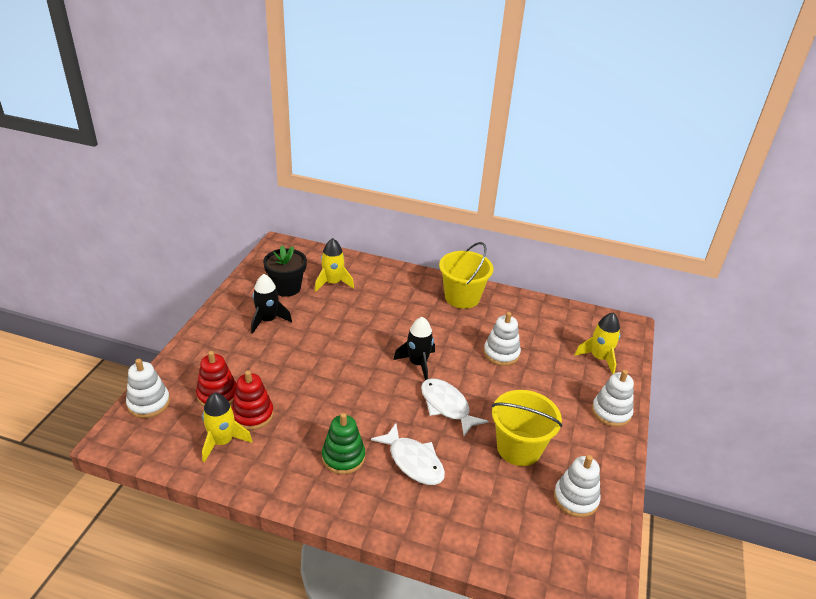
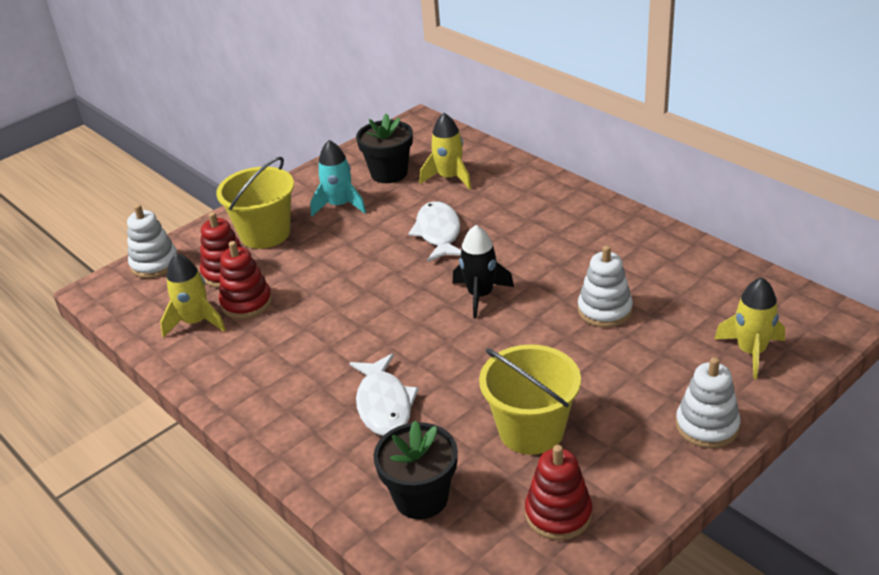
camera: 35 degrees right, 0 degrees up
black rocket [251,274,292,334] -> turquoise rocket [310,140,366,216]
green stacking toy [322,413,365,474] -> none
white fish [421,378,489,436] -> white fish moved to [408,201,461,262]
yellow bucket [439,242,493,309] -> yellow bucket moved to [216,157,294,249]
white stacking toy [554,455,601,518] -> red stacking toy [525,445,592,540]
none -> black flower pot [374,420,458,519]

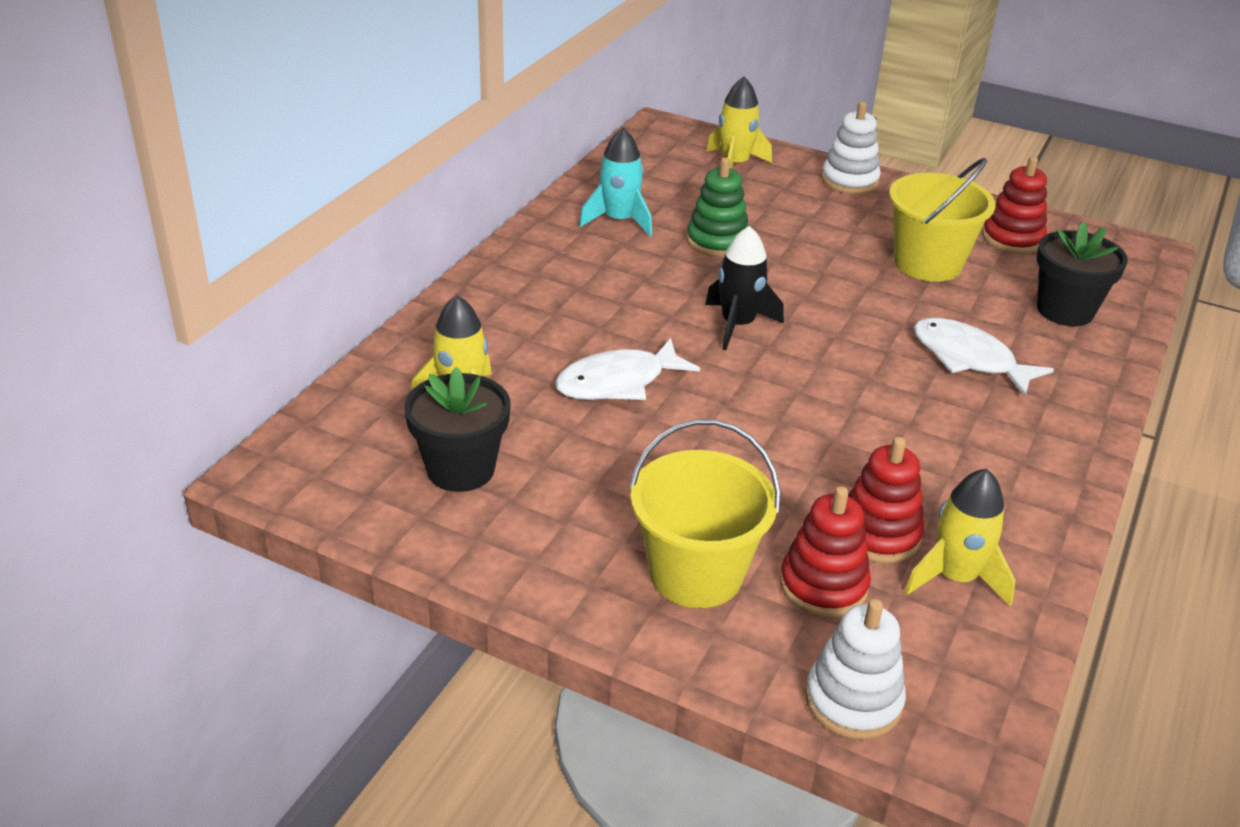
camera: 115 degrees left, 0 degrees up
turquoise rocket [310,140,366,216] -> turquoise rocket moved to [579,128,652,236]
white fish [349,354,419,436] -> white fish turned 105 degrees counterclockwise [914,318,1054,396]
white stacking toy [578,245,633,328] -> green stacking toy [686,157,748,257]

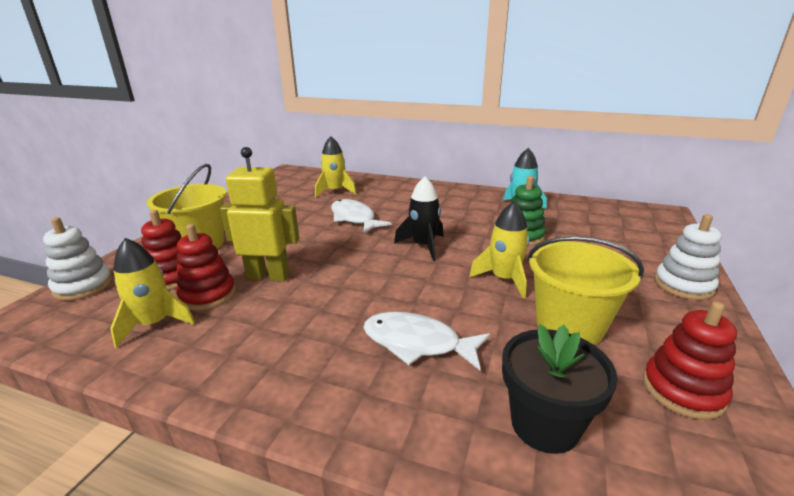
camera: 85 degrees right, 10 degrees down
black flower pot [404,367,511,492] -> none
yellow rocket [706,77,772,169] -> yellow rocket moved to [469,201,529,298]
white fish [914,318,1054,396] -> white fish turned 105 degrees counterclockwise [363,312,490,370]
none -> yellow robot [220,147,299,282]

